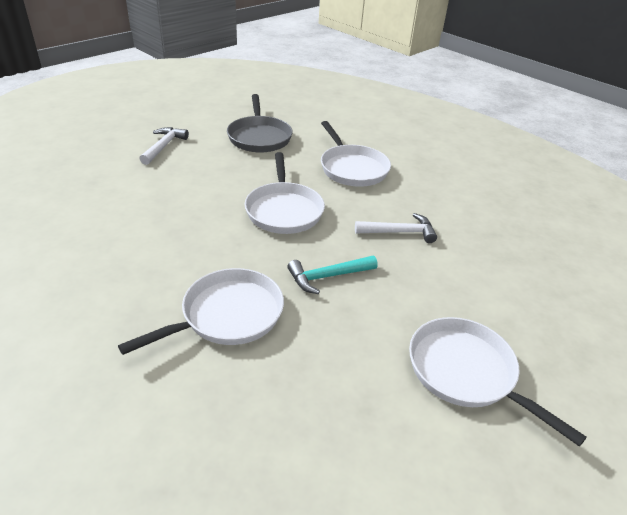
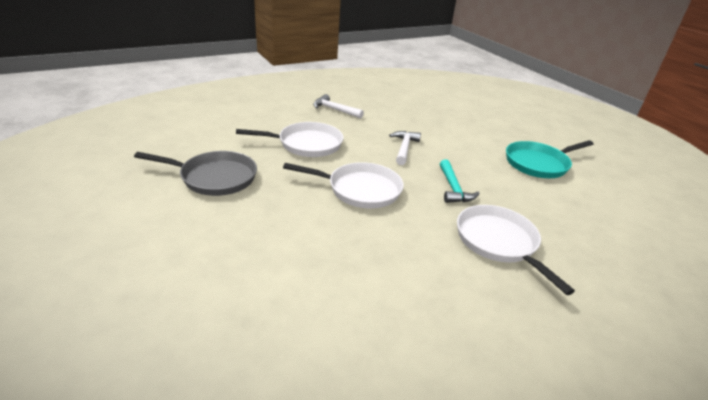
camera: 75 degrees left, 5 degrees down
white hammer [139,127,189,165] -> white hammer moved to [313,94,364,119]
white pan [409,317,587,447] -> turquoise pan [506,140,593,178]

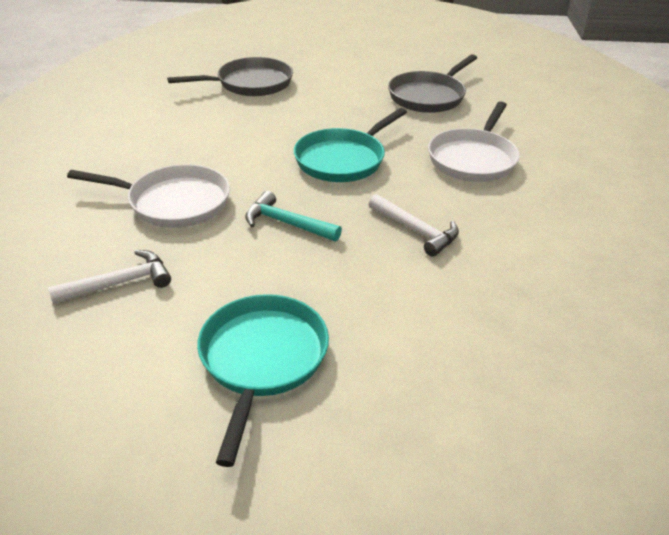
camera: 125 degrees right, 5 degrees up
white pan [283,162,404,208] -> turquoise pan [294,108,407,182]
white hammer [313,94,364,119] -> white hammer moved to [48,250,171,305]
none -> grey pan [167,57,293,96]

